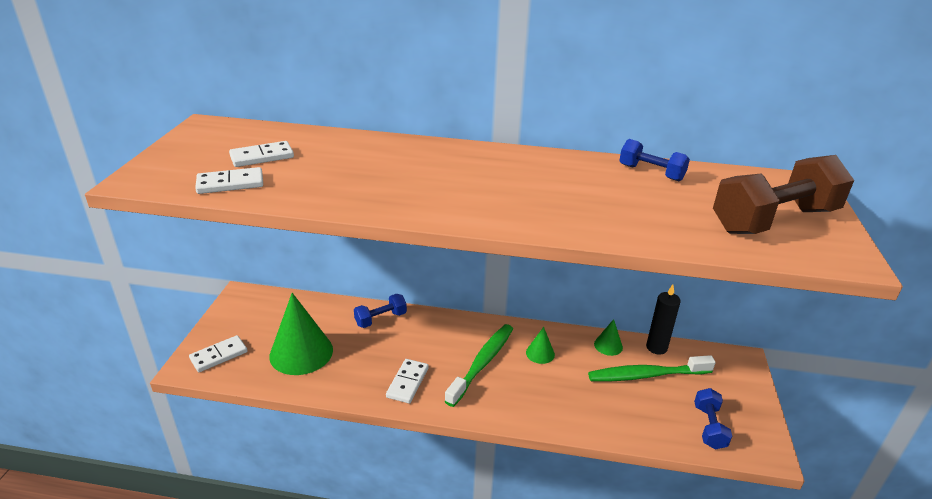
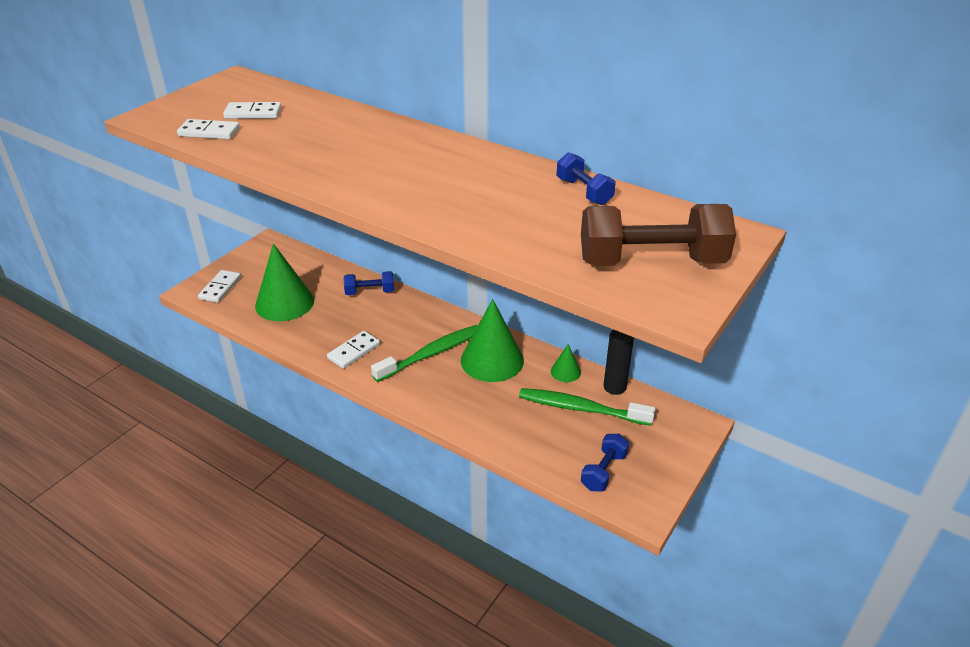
camera: 25 degrees right, 5 degrees up
white domino [189,335,248,372] -> white domino turned 60 degrees counterclockwise [198,270,241,303]
green cone [526,327,555,364] -> green cone [461,299,524,382], size x2.12

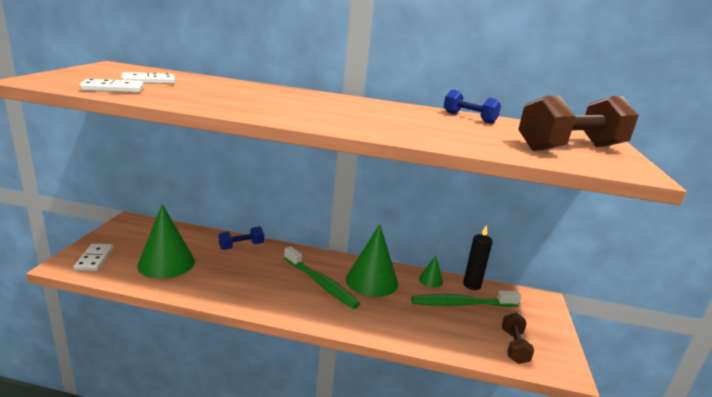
camera: 25 degrees left, 15 degrees down
white domino [327,331,380,369] -> none
green toothbrush [371,325,478,382] -> green toothbrush turned 105 degrees clockwise [284,246,360,309]
blue dumbbell [581,434,629,492] -> brown dumbbell [502,313,534,364]

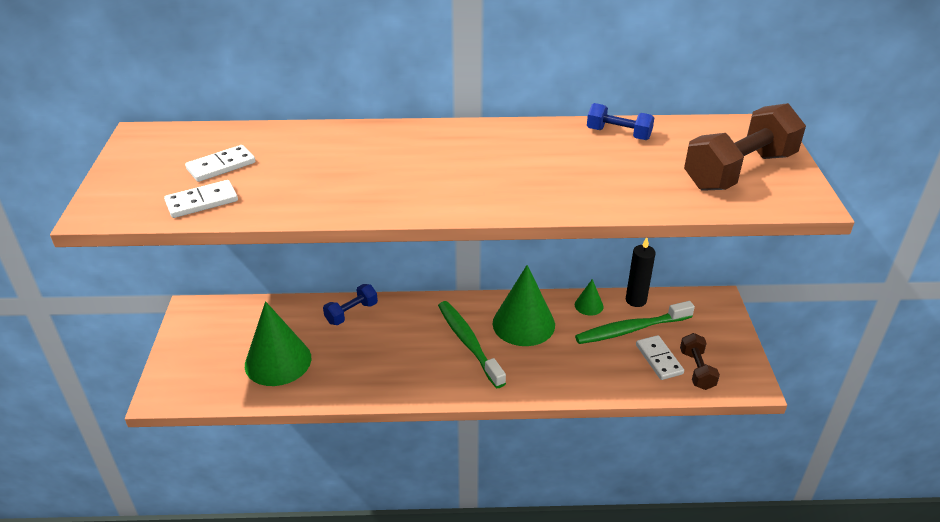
camera: 10 degrees left, 15 degrees up
white domino [74,244,113,271] -> white domino moved to [636,335,684,380]
green toothbrush [284,246,360,309] -> green toothbrush turned 150 degrees counterclockwise [438,301,506,388]

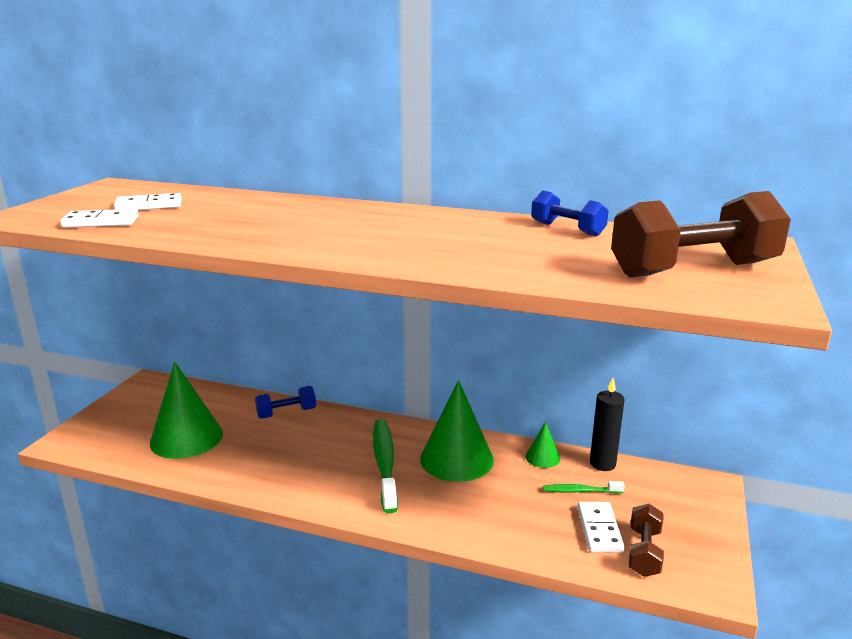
camera: 20 degrees right, 15 degrees down
green toothbrush [575,301,695,344] -> green toothbrush [543,481,625,493], size x0.51

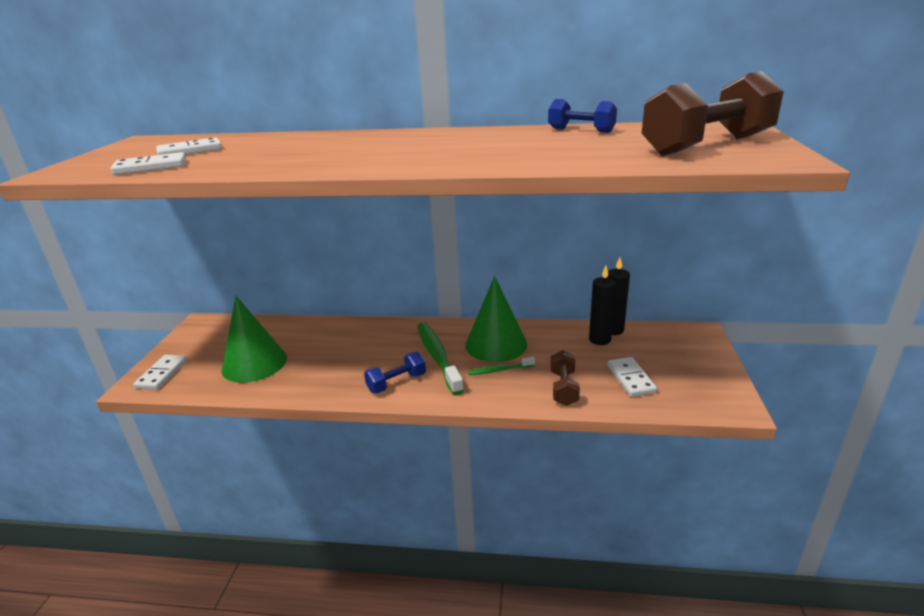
camera: 10 degrees left, 5 degrees up
blue dumbbell [255,386,316,419] -> blue dumbbell moved to [364,352,426,393]
green cone [525,421,560,468] -> none
green toothbrush [543,481,625,493] -> green toothbrush moved to [468,357,535,375]
brown dumbbell [628,504,664,577] -> brown dumbbell moved to [550,350,580,406]
none -> white domino [133,355,187,390]
none -> black candle [589,266,616,345]

